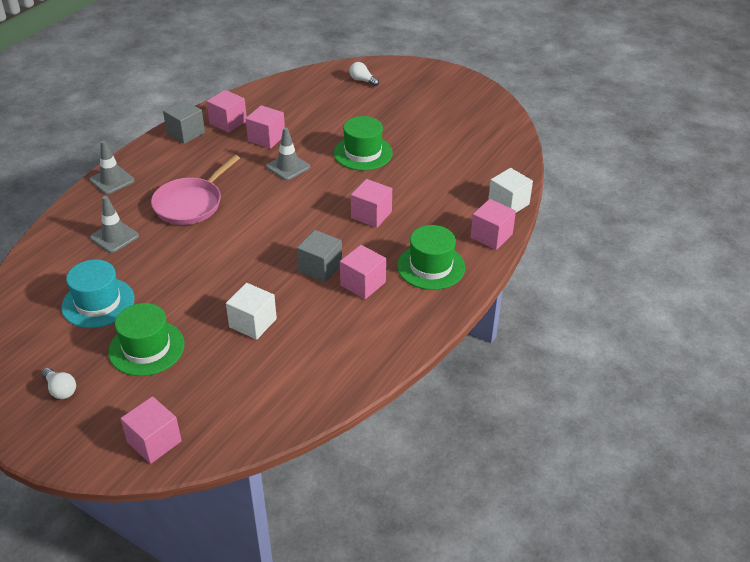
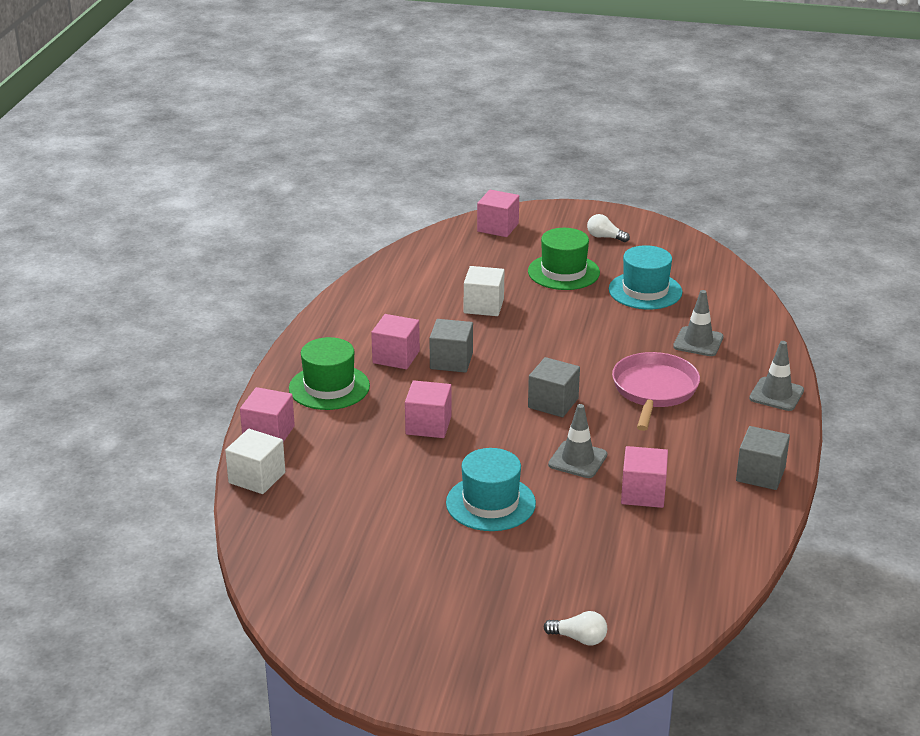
camera: 160 degrees right, 10 degrees down
pink cube [207,90,247,133] -> none
green hat [334,116,393,171] -> turquoise hat [446,448,536,531]
none -> grey cube [528,357,580,417]

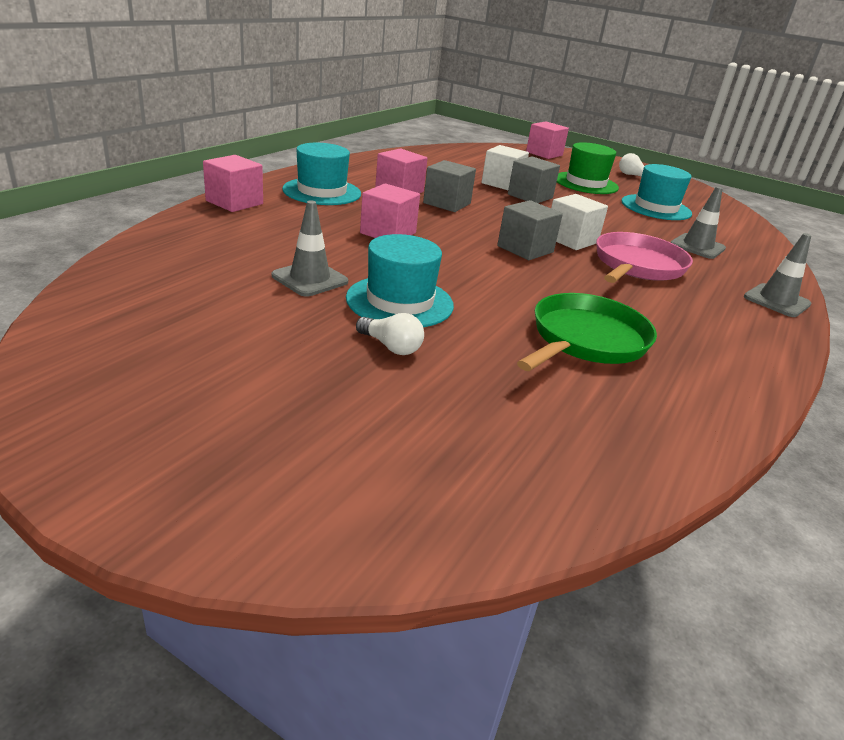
camera: 15 degrees right, 0 degrees up
white cube [225,429,285,494] -> white cube moved to [551,194,608,250]
green hat [289,337,370,410] -> turquoise hat [282,143,361,205]
white light bulb [543,611,607,646] -> white light bulb moved to [356,313,424,355]
grey traffic cone [548,404,607,478] -> grey traffic cone moved to [272,201,348,296]
pink cube [621,446,668,508] -> green pan [517,293,657,371]
grey cube [736,426,790,490] -> grey cube moved to [508,156,560,203]

